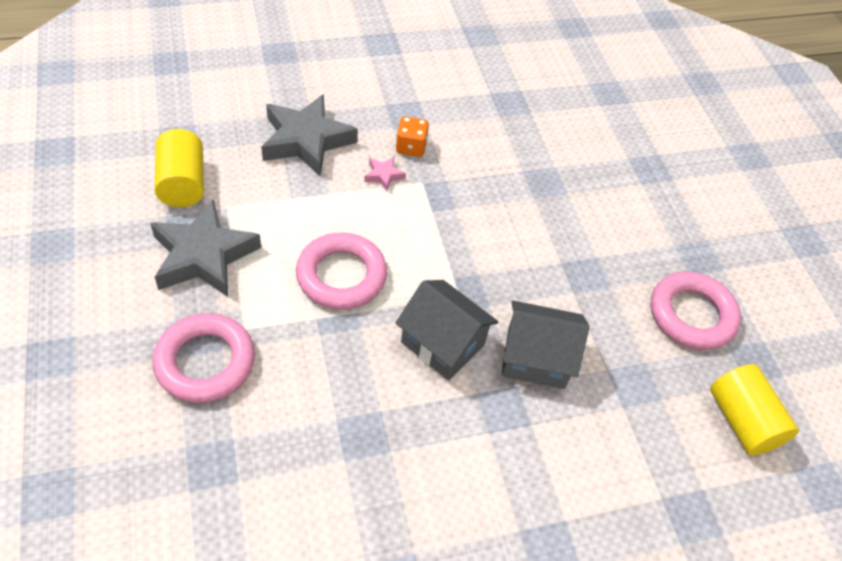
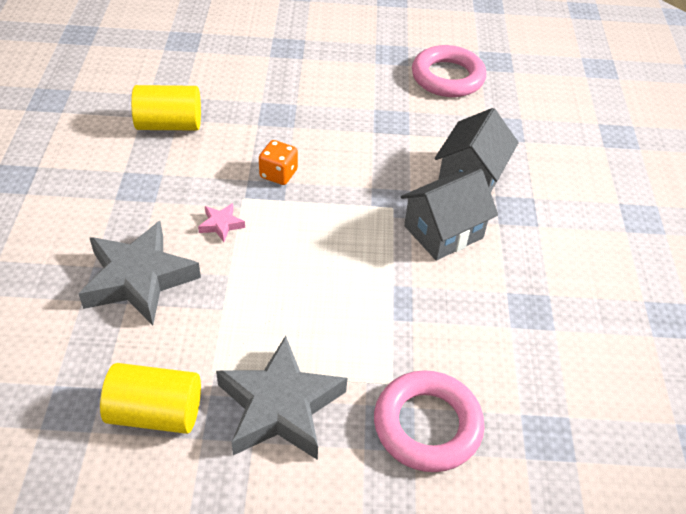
camera: 70 degrees left, 5 degrees down
pink ring [296,232,387,310] -> none
orange dice [396,116,429,157] -> orange dice moved to [259,140,298,185]
yellow cylinder [710,364,799,456] -> yellow cylinder moved to [131,85,201,130]

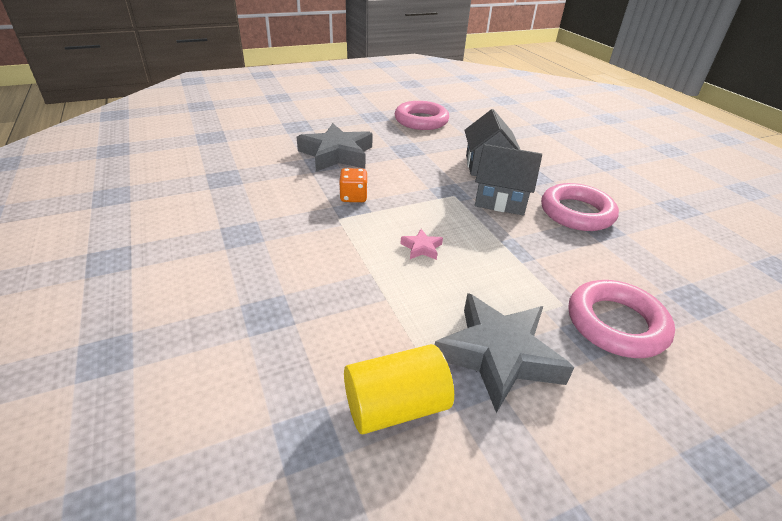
camera: 25 degrees left, 10 degrees down
grey star [79,221,201,325] -> grey star moved to [297,123,373,172]
yellow cylinder [131,85,201,130] -> none
pink star [198,203,245,242] -> pink star moved to [400,229,443,260]
grey house [401,169,498,261] -> grey house turned 75 degrees clockwise [475,144,542,215]
none -> pink ring [541,183,619,231]

